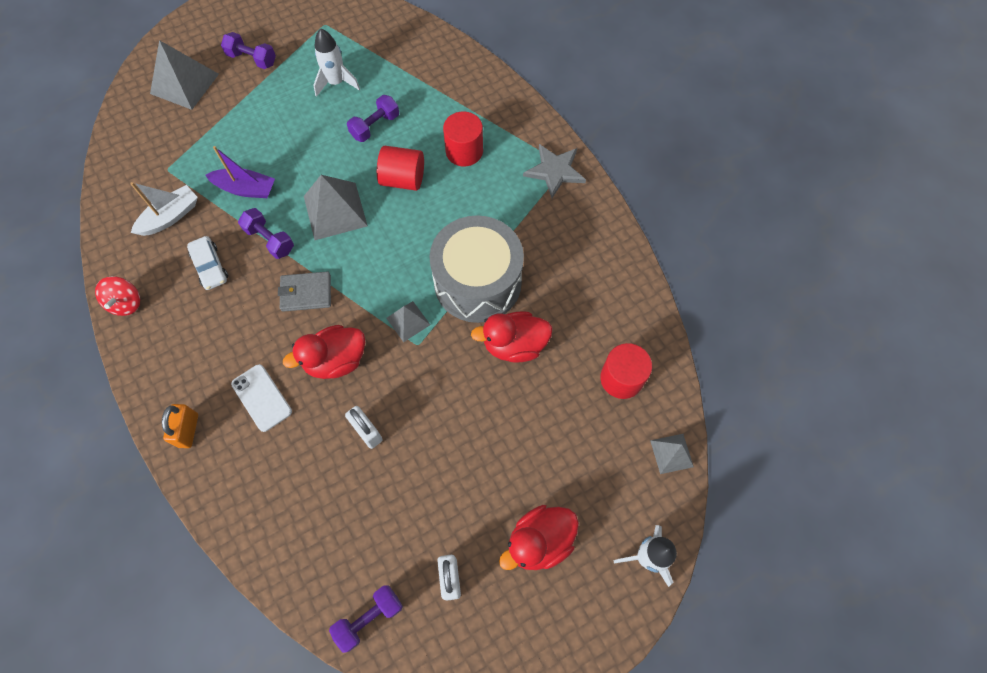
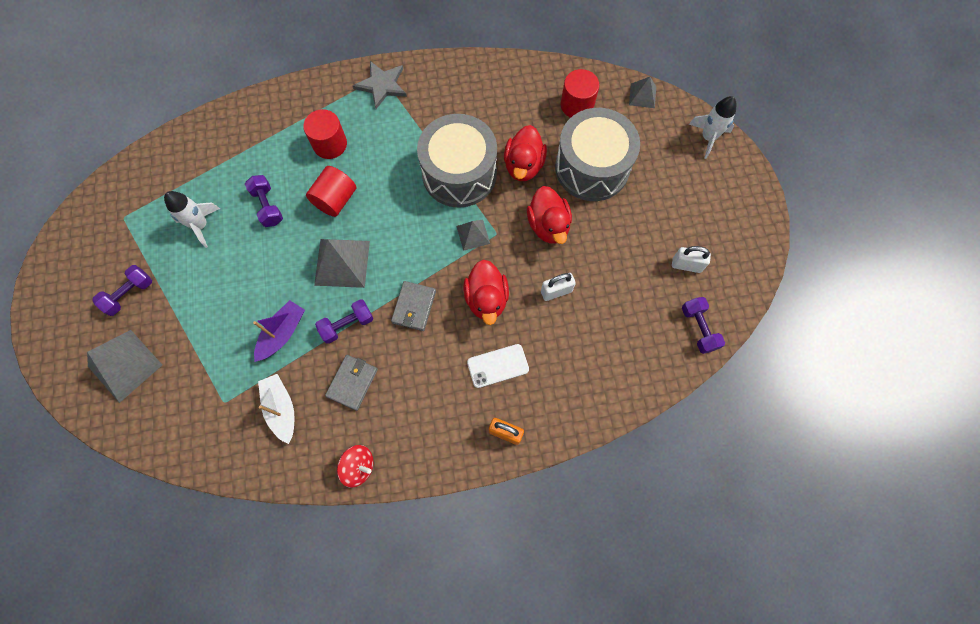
camera: 70 degrees left, 5 degrees up
white car [187,236,228,290] -> grey wallet [325,355,378,411]
red duck [499,505,579,570] -> red duck moved to [527,186,572,244]
none -> grey drum [555,108,640,201]

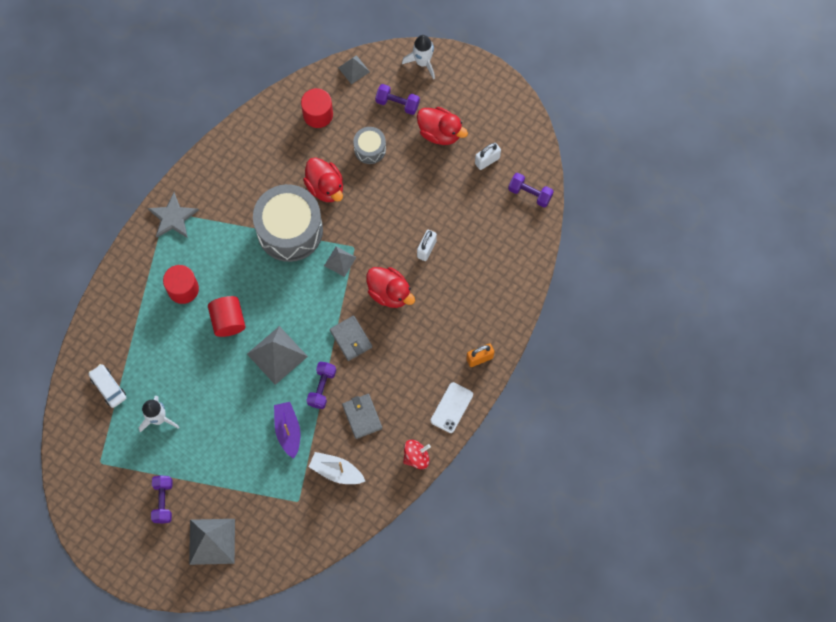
camera: 45 degrees left, 0 degrees up
purple dumbbell [245,175,283,227] -> purple dumbbell moved to [375,84,420,115]
white phone [467,344,529,388] -> white phone moved to [431,382,473,433]
red duck [527,186,572,244] -> red duck moved to [417,107,468,145]
grey drum [555,108,640,201] -> grey drum [353,127,386,164], size x0.49
none -> white car [89,364,126,408]

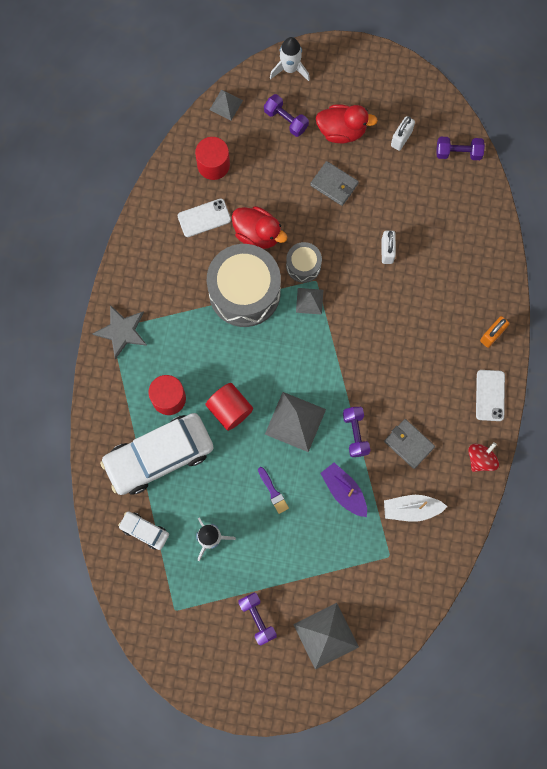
camera: 25 degrees left, 5 degrees up
grey wallet [330,316,372,361] -> grey wallet moved to [310,161,359,206]
grey drum [353,127,386,164] -> grey drum moved to [286,242,322,283]
red duck [366,267,415,308] -> none
purple dumbbell [375,84,420,115] -> purple dumbbell turned 45 degrees clockwise [264,94,309,137]
none -> white car [100,413,214,495]
none -> white phone [178,199,231,237]
none -> purple brush [258,467,289,514]

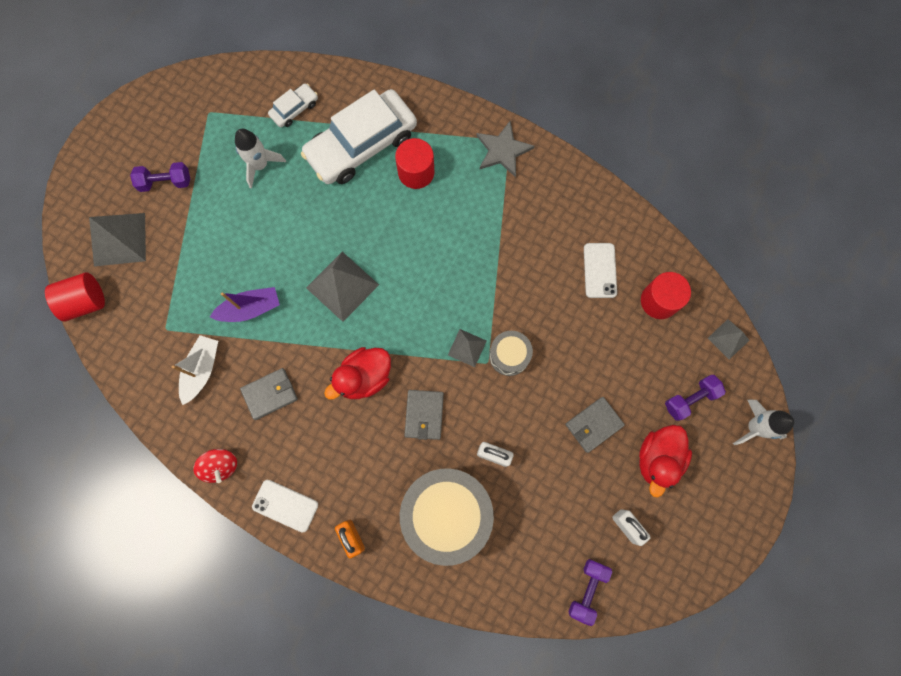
camera: 110 degrees right, 0 degrees up
white car [100,413,214,495] -> white car turned 120 degrees counterclockwise [301,89,417,184]
red cylinder [205,383,253,431] -> red cylinder moved to [45,272,105,321]
grey drum [207,244,281,327] -> grey drum moved to [400,468,494,566]
red duck [232,206,287,249] -> red duck moved to [324,347,391,399]
purple brush [258,467,289,514] -> none
purple dumbbell [343,407,371,457] -> none
none -> grey wallet [404,390,444,440]

